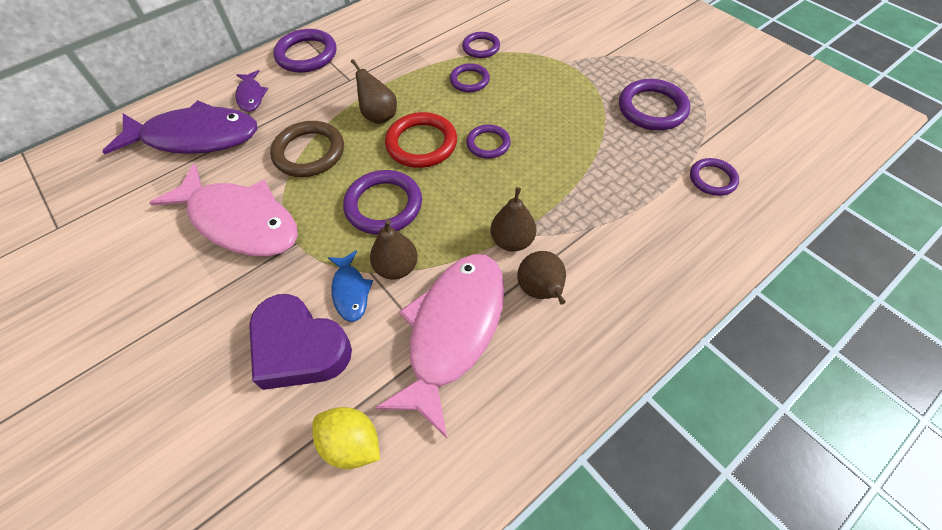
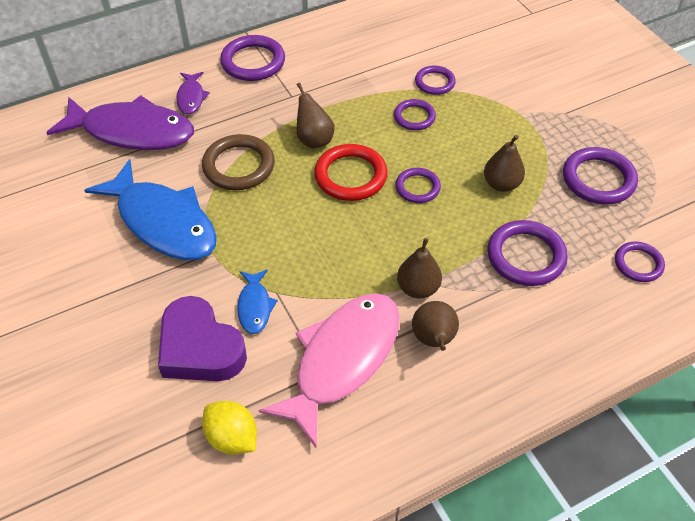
camera: 10 degrees right, 5 degrees down
pink fish [149,163,298,256] -> blue fish [84,159,217,260]
purple ring [343,170,422,235] -> purple ring moved to [487,220,568,286]
brown pear [370,220,418,280] -> brown pear moved to [484,135,525,192]

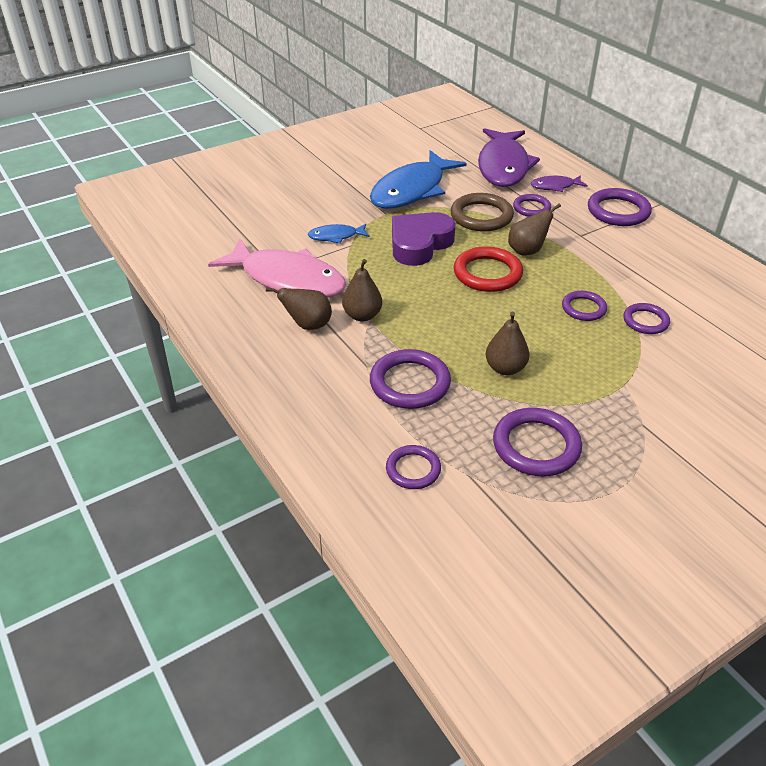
camera: 85 degrees right, 10 degrees down
purple heart [158,296,247,381] -> purple heart moved to [392,212,456,266]
yellow lemon [202,401,257,455] -> none
purple ring [395,168,441,203] -> purple ring moved to [513,194,551,217]

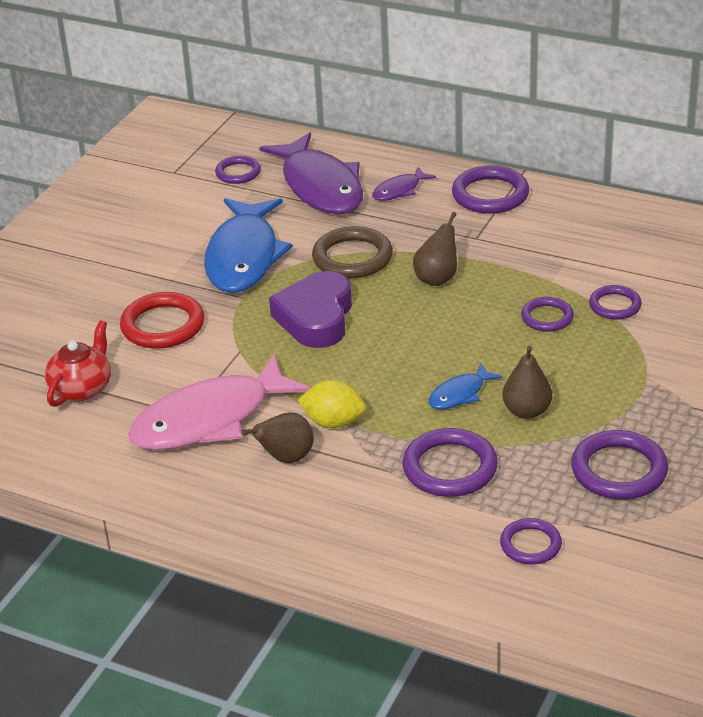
camera: 30 degrees left, 5 degrees down
pink fish [208,238,346,298] -> pink fish turned 150 degrees clockwise [128,354,310,450]
blue fish [308,224,370,243] -> blue fish moved to [429,363,502,409]
brown pear [342,259,382,321] -> yellow lemon [298,380,366,428]
red ring [454,246,523,292] -> red ring moved to [120,292,204,349]
purple ring [513,194,551,217] -> purple ring moved to [215,156,261,184]
none -> red teapot [45,320,111,407]

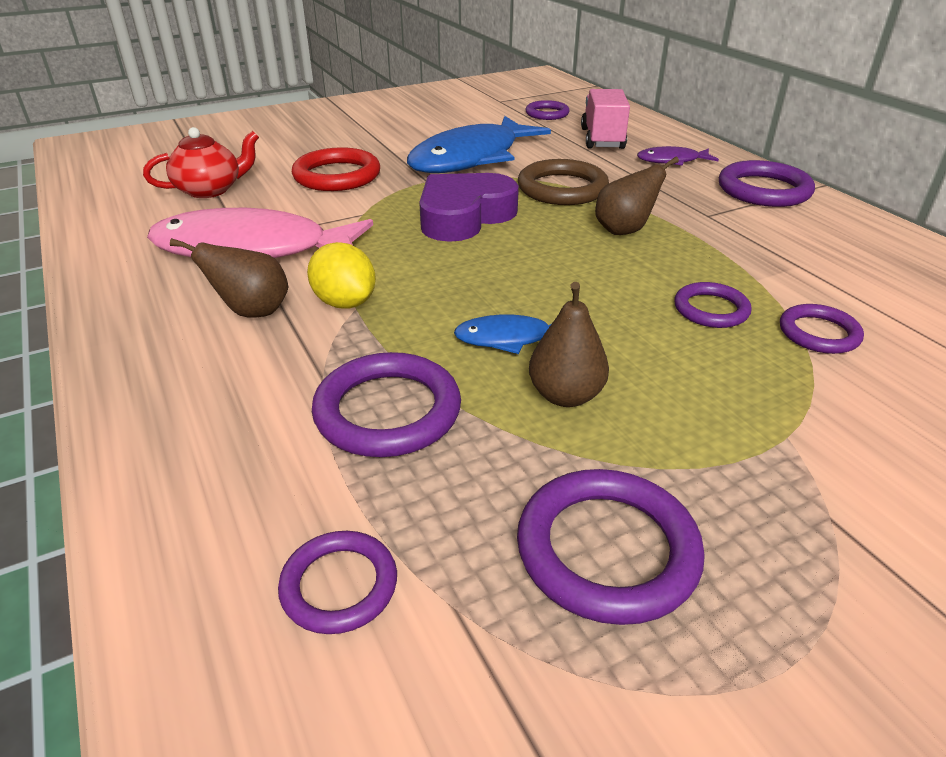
camera: 35 degrees right, 0 degrees up
purple fish [259,132,363,215] -> pink truck [581,89,630,149]

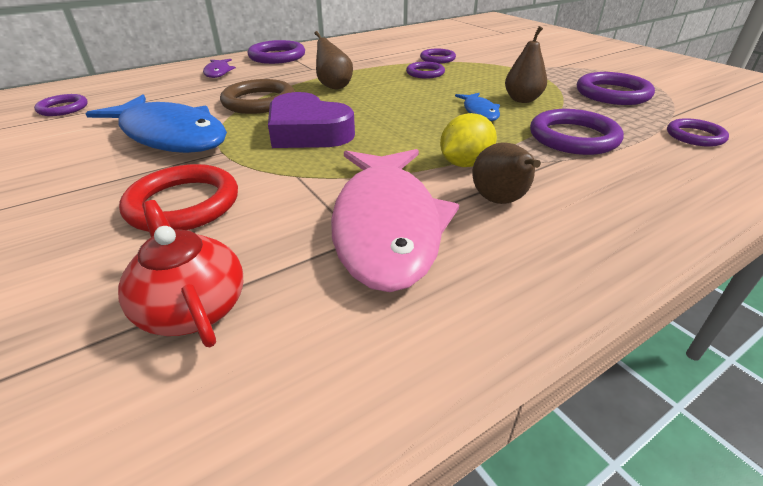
camera: 95 degrees left, 0 degrees up
pink truck [581,89,630,149] -> none

